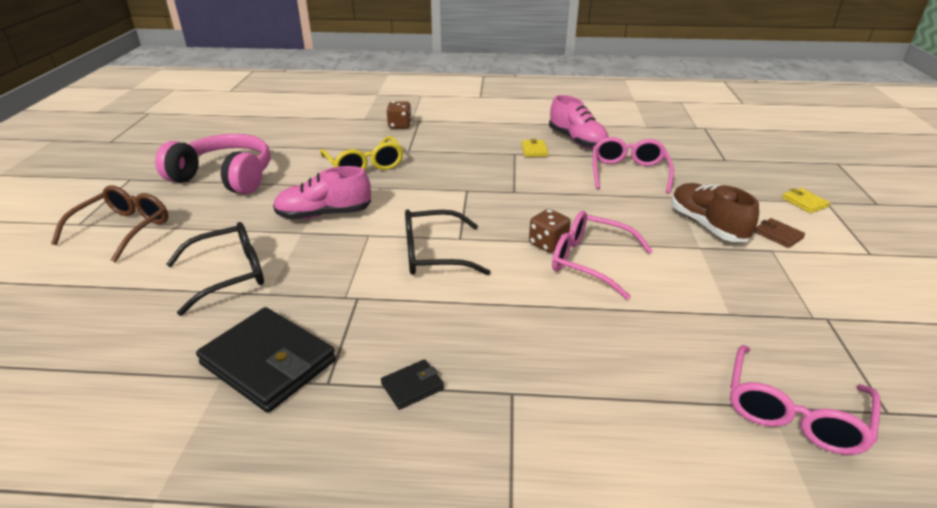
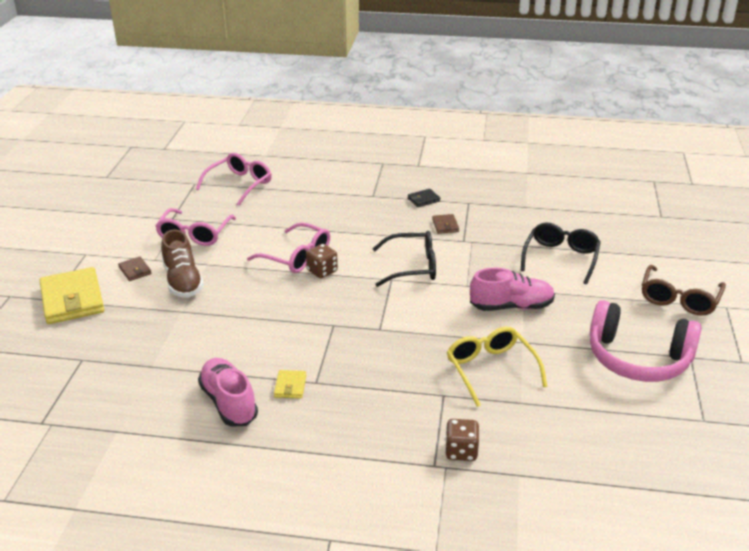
camera: 175 degrees left, 0 degrees up
black glasses [166,222,264,316] -> black glasses turned 135 degrees clockwise [521,222,601,284]
black wallet [196,307,336,413] -> none
pink glasses [593,137,674,194] -> pink glasses moved to [155,208,236,246]
yellow wallet [782,188,830,213] -> yellow wallet [39,267,104,324], size x2.21
none -> brown wallet [432,214,459,234]

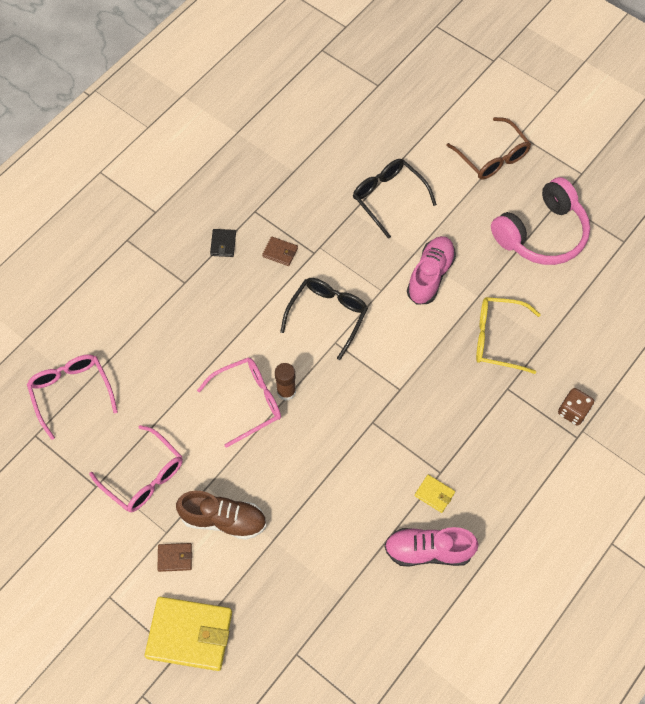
camera: 60 degrees left, 30 degrees up
brown dice [306,244,338,278] -> brown glue stick [275,363,296,401]

